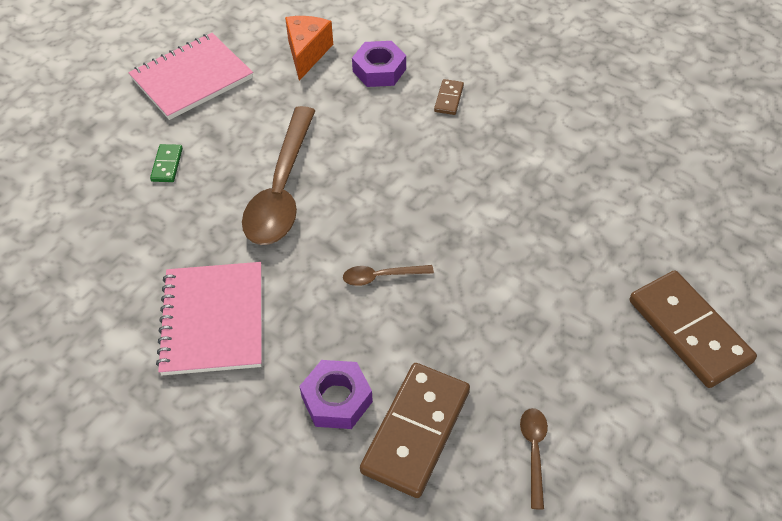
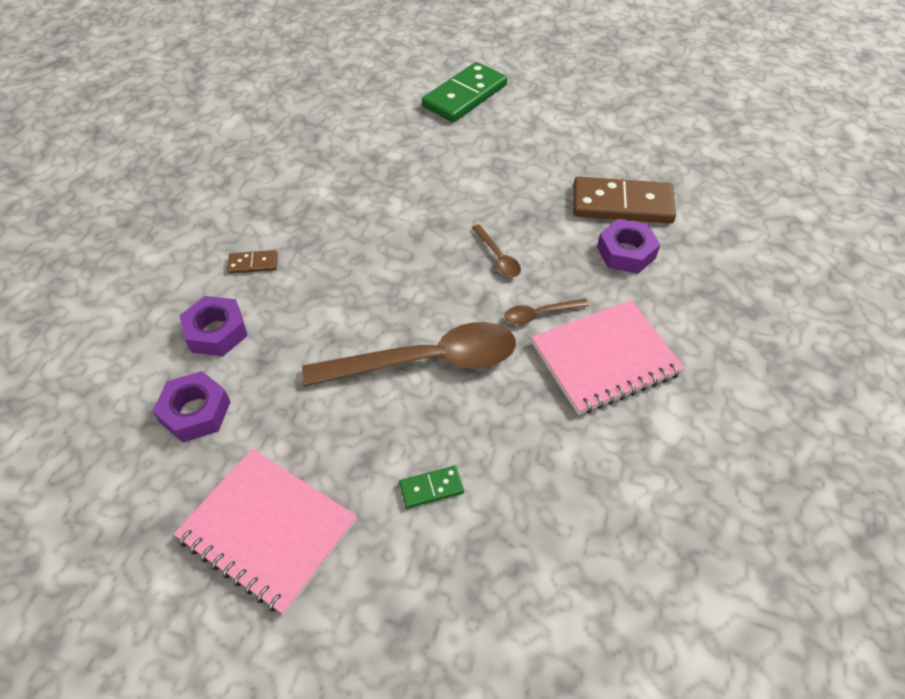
camera: 110 degrees left, 0 degrees up
orange cheese [285,16,333,81] -> purple nut [153,371,231,443]
brown spoon [520,408,548,510] -> brown spoon moved to [504,298,589,325]
brown domino [630,270,757,388] -> green domino [422,62,507,122]

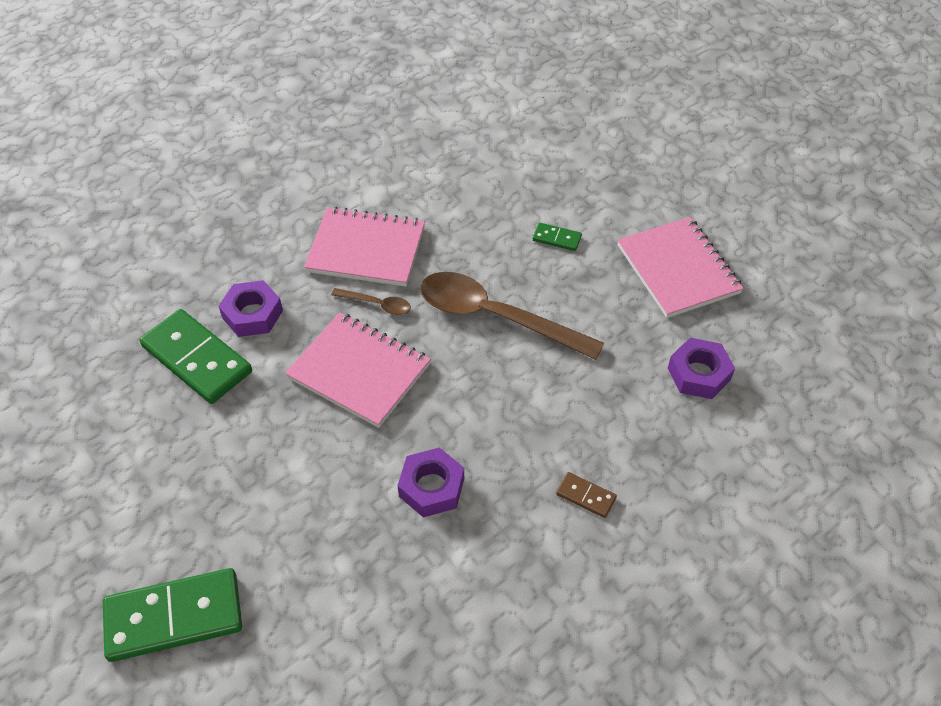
camera: 145 degrees left, 0 degrees up
purple nut [179,296,248,356] -> purple nut moved to [398,447,464,518]
brown spoon [472,224,521,277] -> pink notebook [285,312,431,428]
brown domino [573,176,676,223] -> green domino [140,309,252,404]

